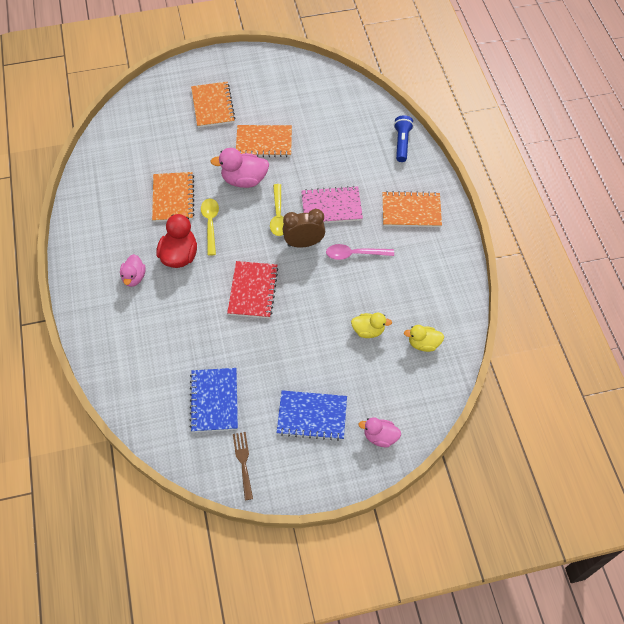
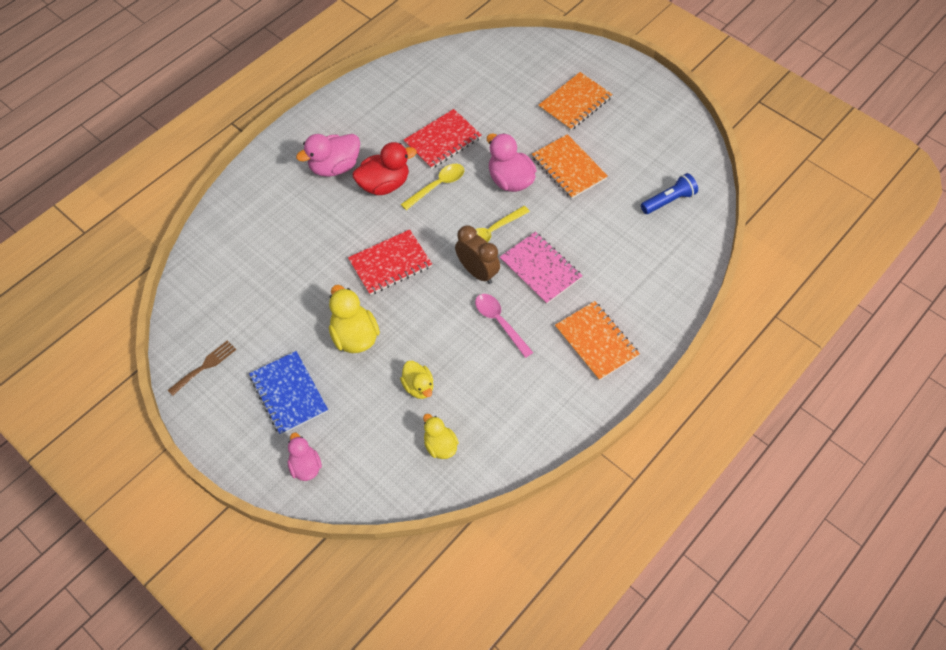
camera: 55 degrees right, 0 degrees up
pink duck [120,254,146,287] -> pink duck [296,134,360,177], size x1.58
orange notebook [152,172,195,222] -> red notebook [404,109,481,169]
blue notebook [190,368,238,432] -> none
blue flashlight [394,115,414,162] -> blue flashlight moved to [641,173,698,214]
none -> yellow duck [329,285,380,353]

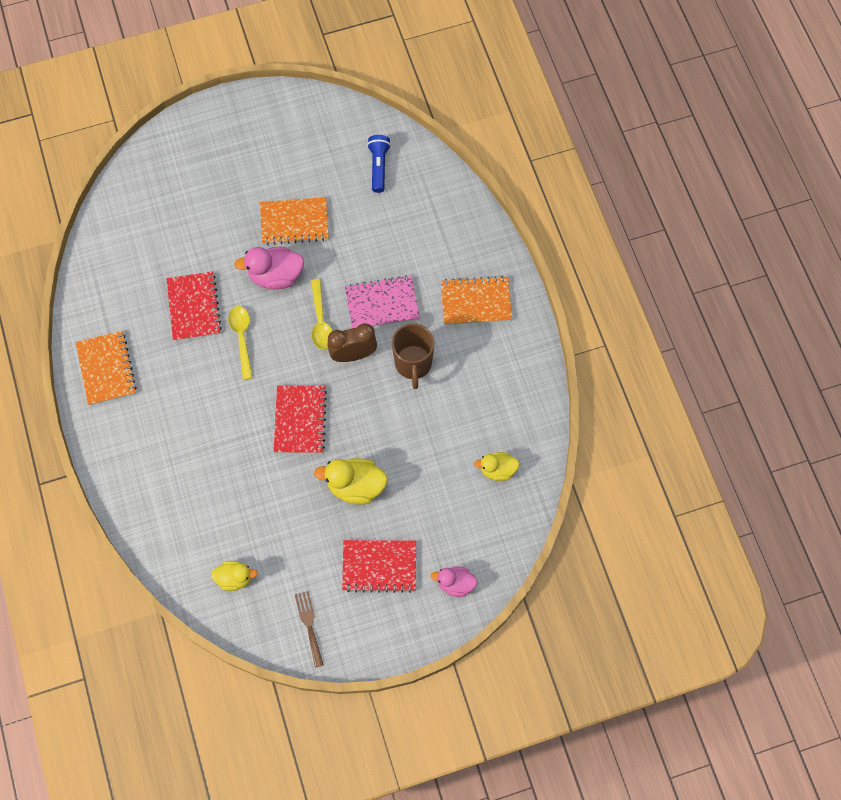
camera: 60 degrees left, 10 degrees up
blue notebook [249,351,328,435] -> red notebook [342,540,416,593]
pink duck [296,134,360,177] -> none
red duck [352,142,417,195] -> none
yellow duck [400,361,433,399] -> yellow duck moved to [211,561,258,591]
pink spoon [475,294,533,358] -> brown mug [392,323,434,389]
orange notebook [538,72,613,131] -> orange notebook moved to [76,331,137,406]

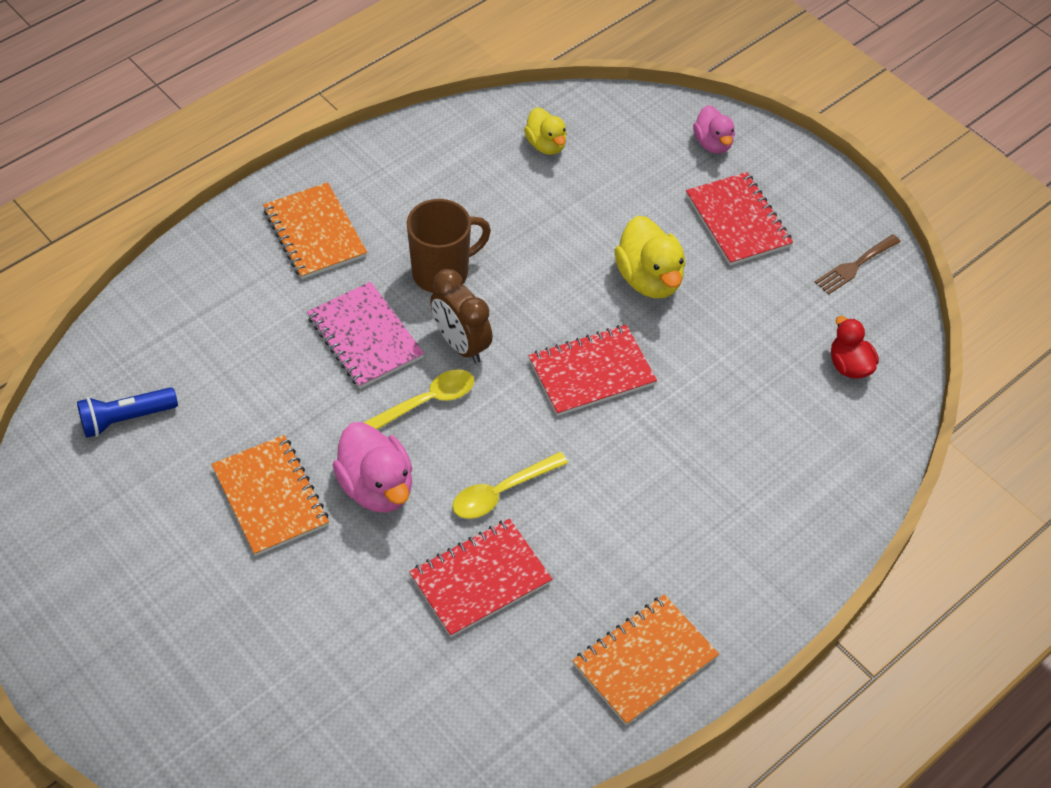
camera: 115 degrees left, 15 degrees down
yellow duck [211,561,258,591] -> red duck [831,316,879,379]

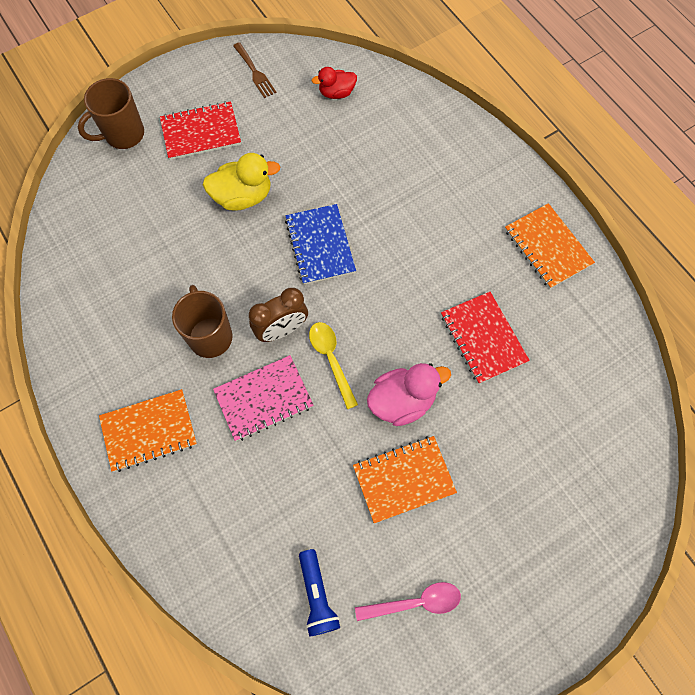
camera: 80 degrees left, 15 degrees up
yellow spoon [453,452,568,519] -> none
yellow duck [524,107,567,155] -> none
red notebook [528,325,657,416] -> blue notebook [285,204,356,285]
pink duck [693,105,735,154] -> brown mug [78,78,144,149]
none -> pink spoon [355,582,461,621]

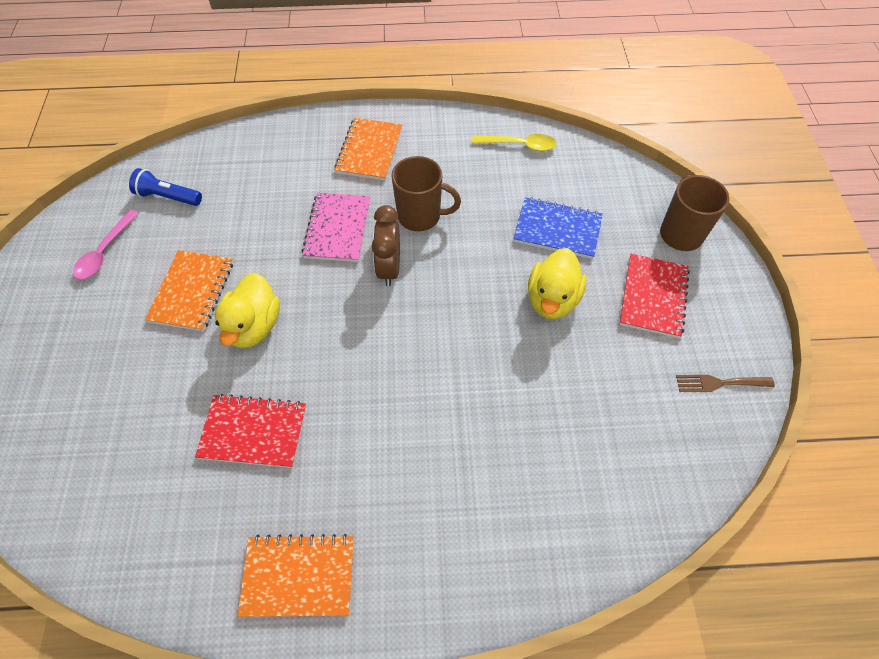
camera: 120 degrees right, 10 degrees down
blue notebook [285,204,356,285] -> blue notebook moved to [514,197,603,259]
yellow spoon [309,322,358,409] -> yellow spoon moved to [472,134,556,151]
red duck [312,67,357,99] -> none
pink duck [367,363,451,426] -> yellow duck [215,273,280,348]

